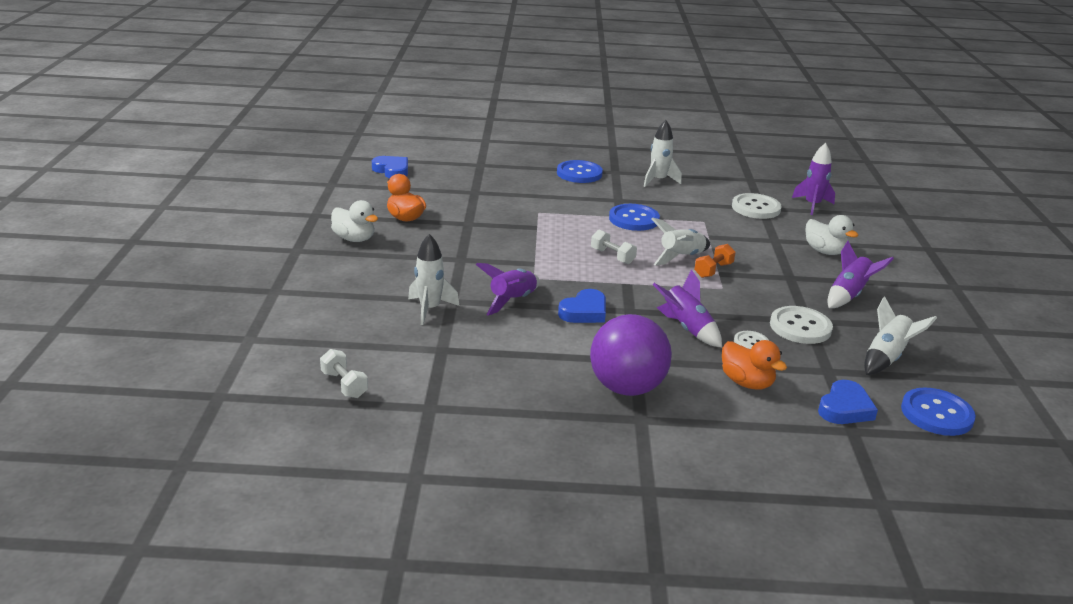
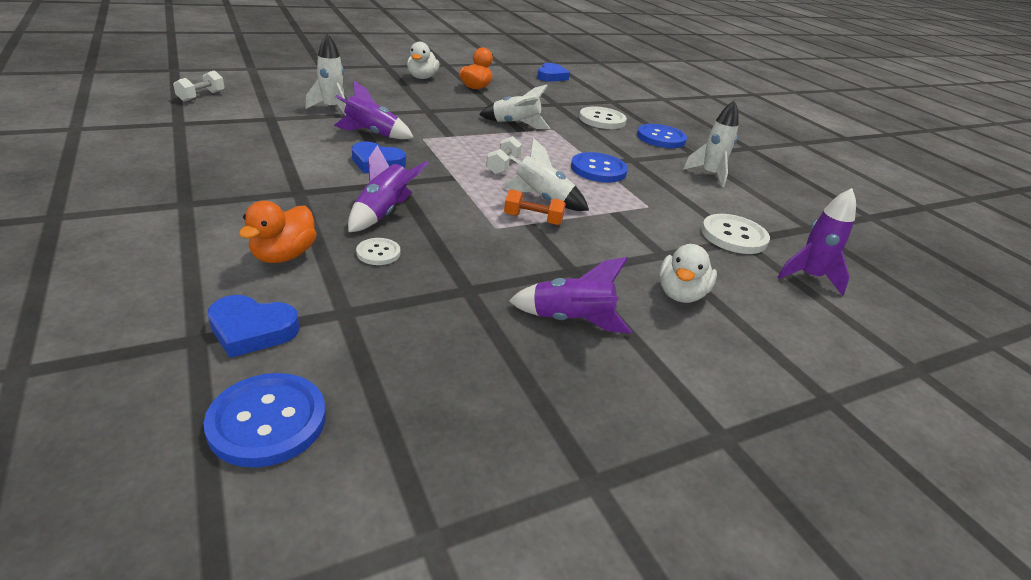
camera: 60 degrees right, 5 degrees up
purple ball [590,314,672,396] -> none
white button [770,306,833,344] -> white button moved to [579,106,627,129]
white rocket [864,296,937,375] -> white rocket moved to [479,85,551,129]

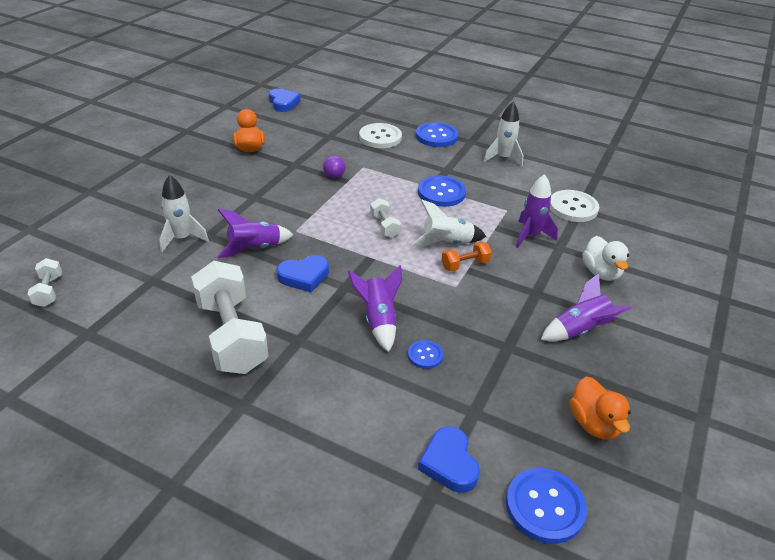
camera: 35 degrees left, 5 degrees up
blue heart [208,295,300,358] -> blue heart turned 105 degrees clockwise [418,426,480,493]
orange duck [239,201,317,263] -> orange duck moved to [570,376,631,440]
white button [356,238,400,265] -> blue button [408,340,443,369]
white duck [407,42,439,79] -> none
white rocket [479,85,551,129] -> purple ball [323,156,345,178]
purple rocket [778,188,856,296] -> purple rocket moved to [516,174,558,248]
none -> white dumbbell [191,261,268,374]

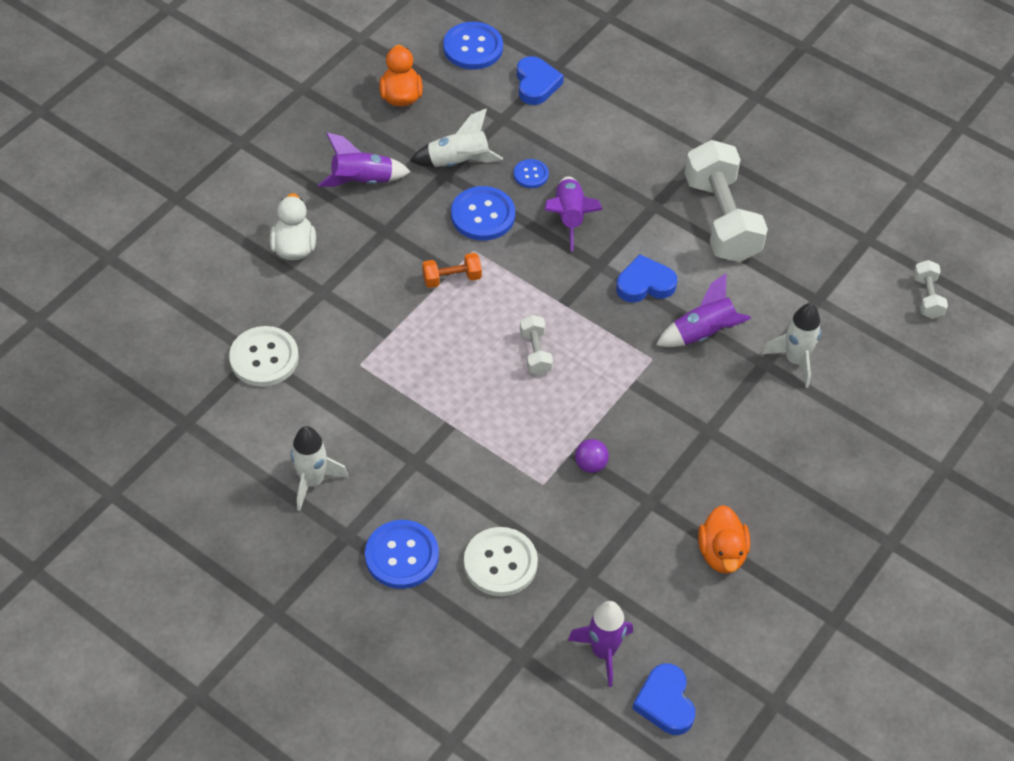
camera: 170 degrees left, 15 degrees up
white rocket [411,199,486,247] -> white rocket moved to [410,108,503,167]
blue button [418,176,466,207] -> blue button moved to [451,186,515,240]
purple rocket [516,174,558,248] -> purple rocket moved to [568,601,633,687]

